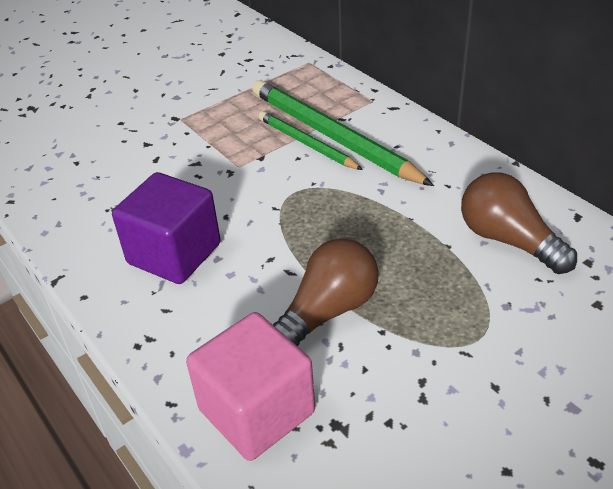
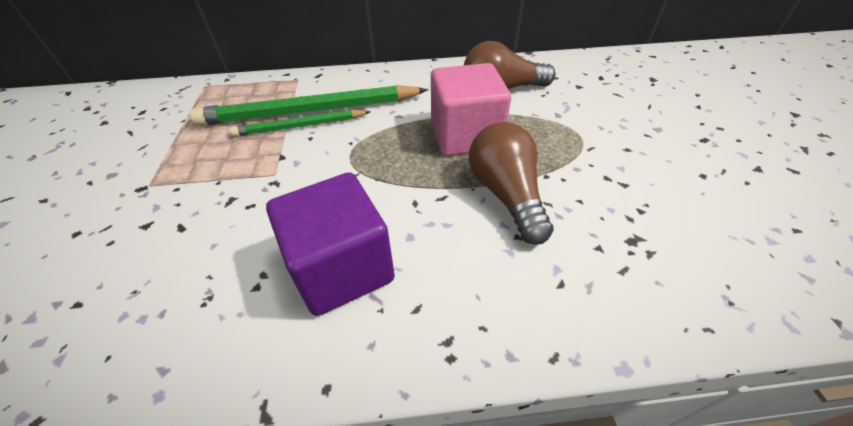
camera: 60 degrees left, 5 degrees up
pink cube [186,312,315,461] -> pink cube moved to [431,63,511,156]

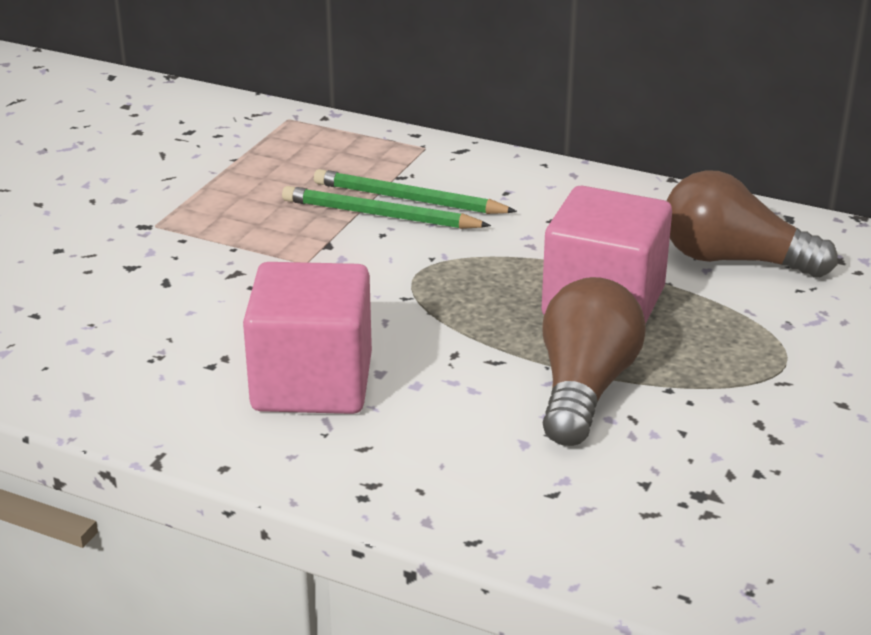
camera: 30 degrees right, 15 degrees down
green pencil [190,85,428,126] -> green pencil [314,169,517,214], size x0.57
purple cube [266,172,395,316] -> pink cube [243,262,372,414]

